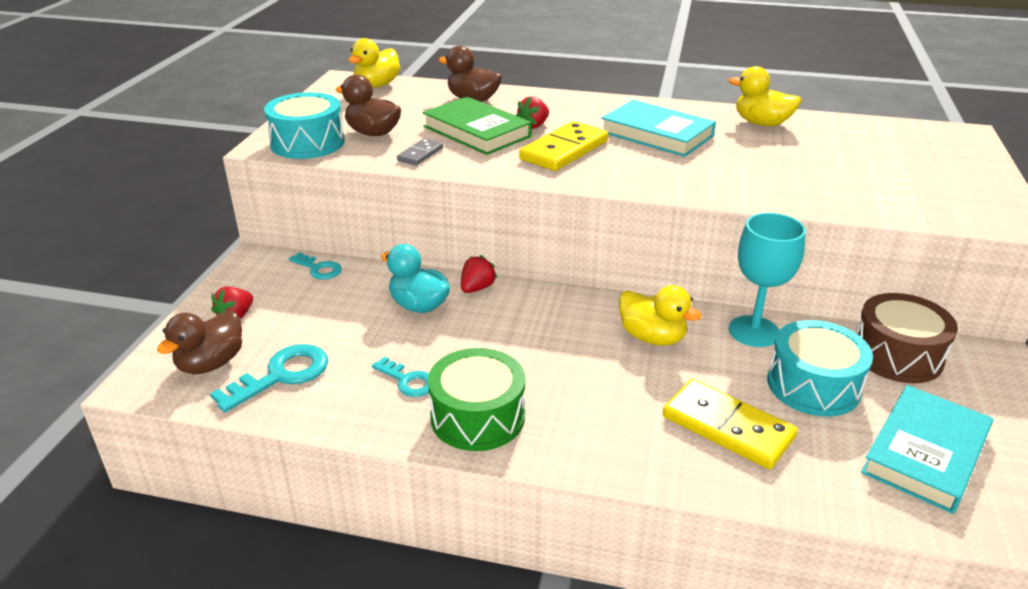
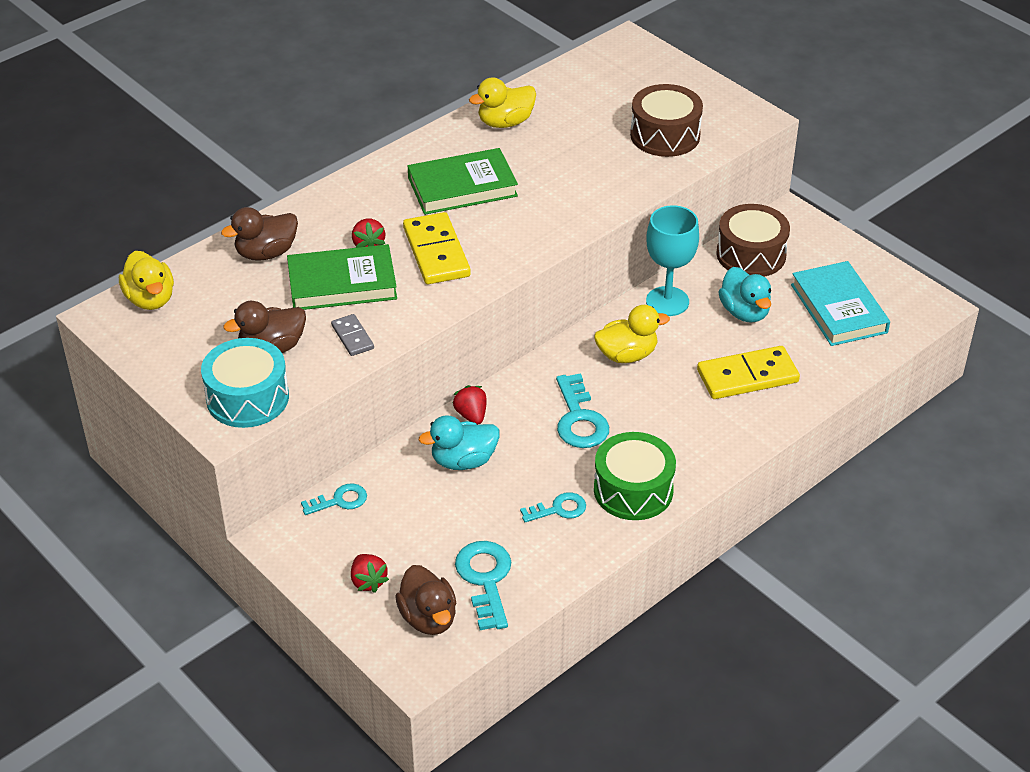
camera: 55 degrees left, 10 degrees up
turquoise book [601,100,716,157] -> green book [408,148,518,215]
turquoise drum [767,320,873,417] -> turquoise duck [719,267,771,323]
none -> turquoise key [556,373,609,448]
none -> brown drum [630,84,703,157]

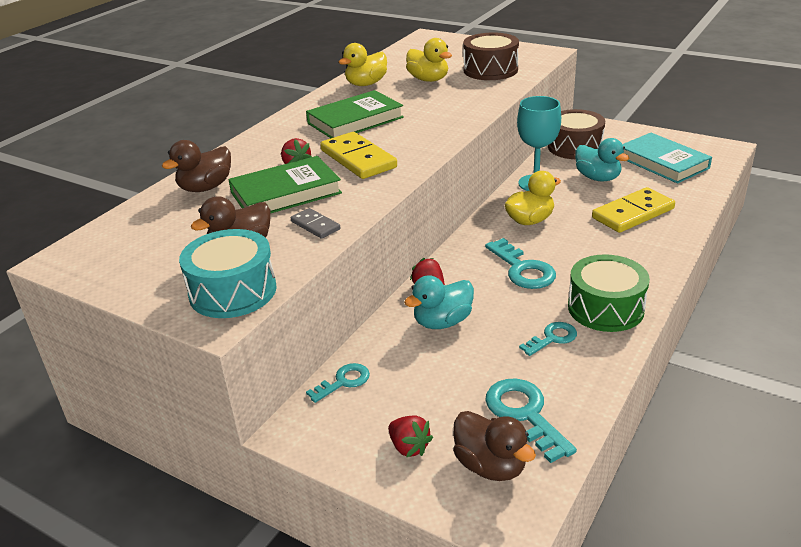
camera: 15 degrees left, 10 degrees down
yellow duck [119,251,174,310] -> yellow duck moved to [406,38,452,82]

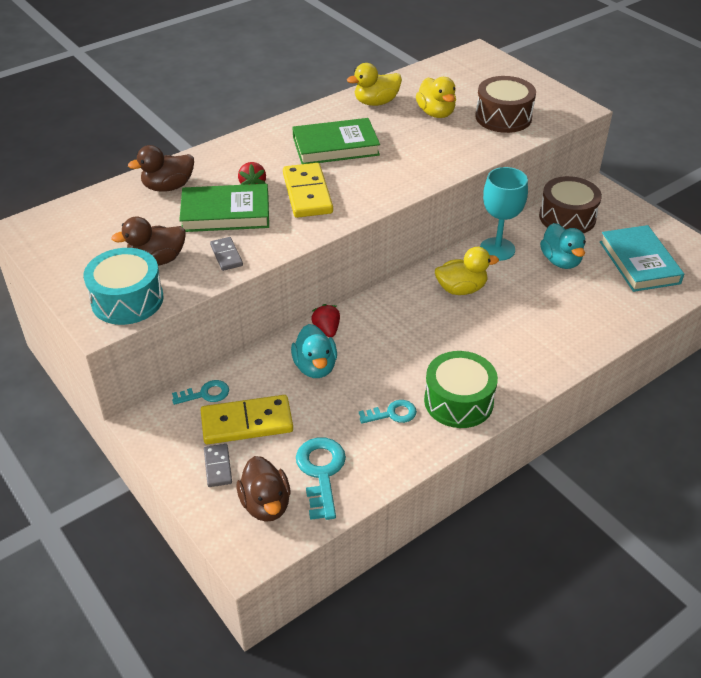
camera: 20 degrees right, 10 degrees up
red strawberry [388,415,433,457] -> grey domino [204,444,232,487]
turquoise duck [404,275,474,329] -> turquoise duck turned 90 degrees counterclockwise [291,324,337,378]
turquoise key [485,238,556,289] -> none
yellow domino [592,187,675,233] -> yellow domino moved to [201,395,293,444]

